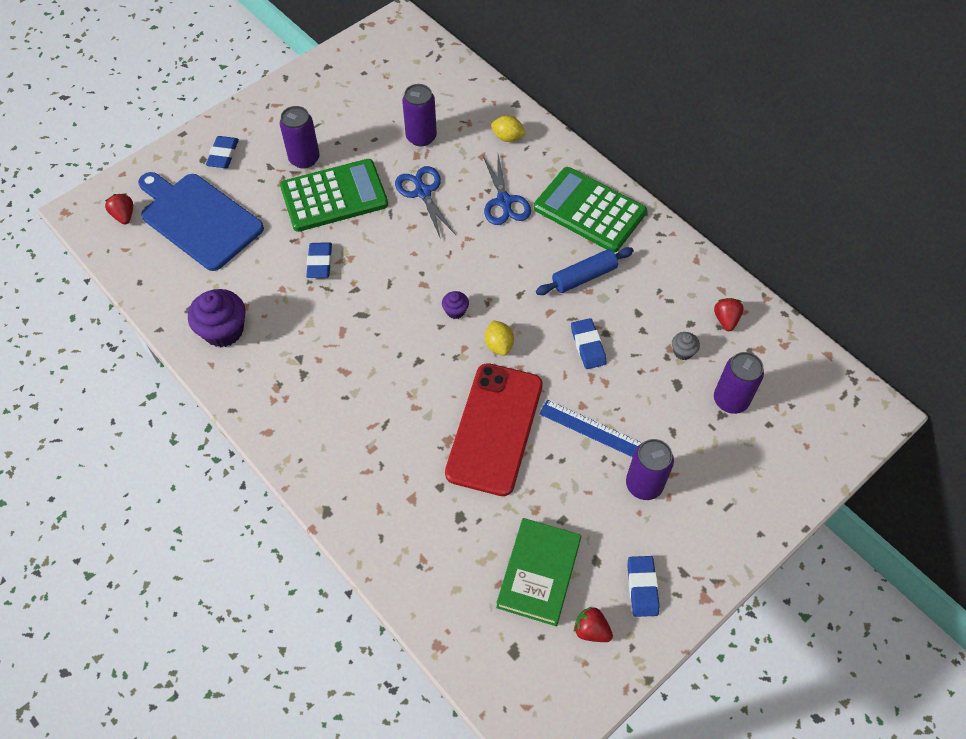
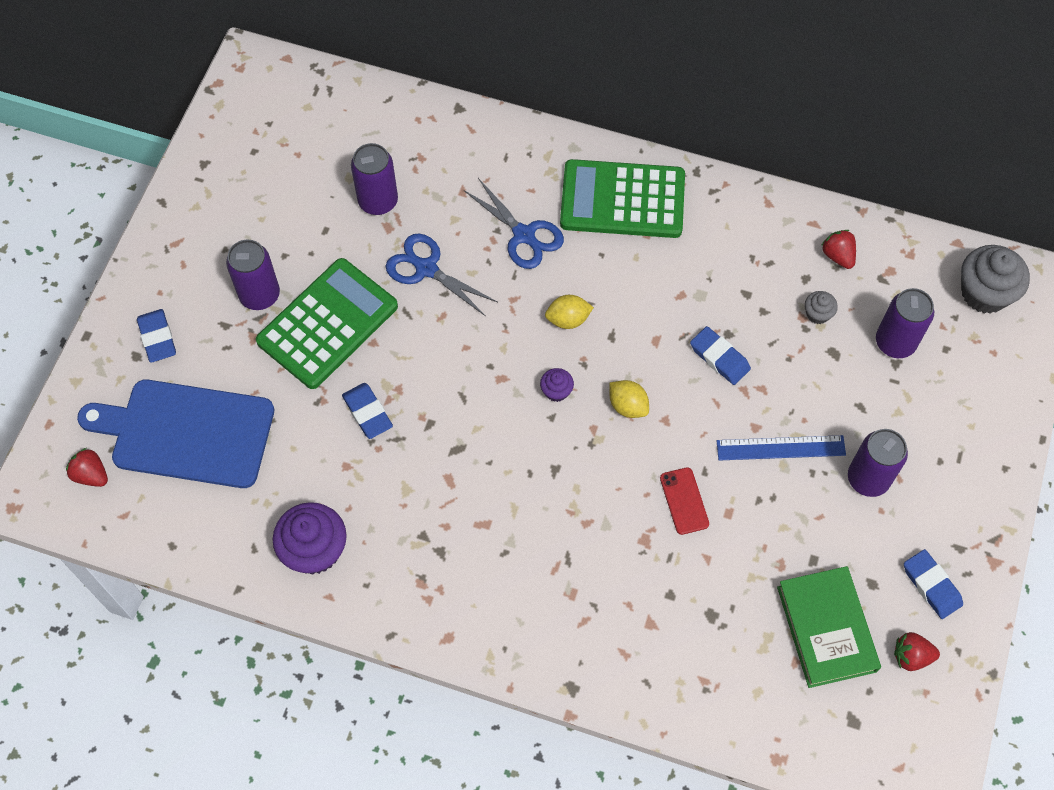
camera: 30 degrees left, 5 degrees up
red phone [445,363,543,496] -> red phone [660,467,709,535], size x0.41
yellow lemon [491,116,526,142] -> yellow lemon moved to [545,295,594,329]
blue rolling pin [536,247,634,295] -> none
none -> grey cupcake [961,245,1030,314]

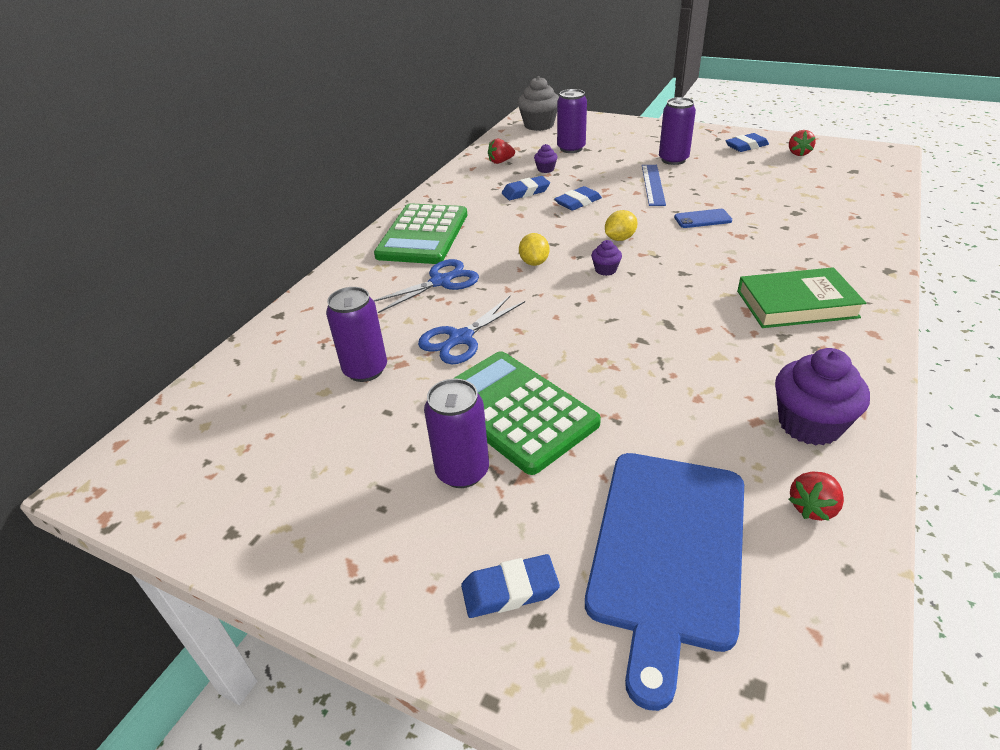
camera: 80 degrees left, 25 degrees down
red strawberry [66,448,108,487] -> red strawberry moved to [788,472,844,521]
blue eraser [342,383,393,439] -> blue eraser moved to [502,176,550,200]
red phone [660,467,709,535] -> blue phone [674,209,732,228]
green book [777,566,881,688] -> green book moved to [737,267,866,328]
grey cupcake [805,291,838,324] -> purple cupcake [534,144,558,173]

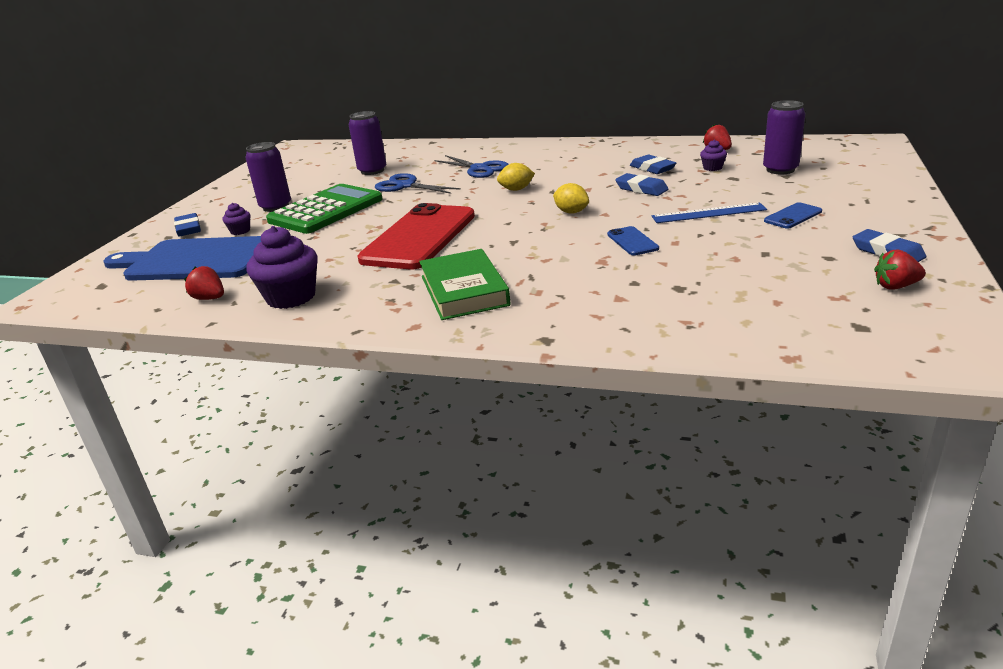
camera: 80 degrees right, 10 degrees down
green calculator [374,203,467,264] -> none
grey cupcake [517,76,559,131] -> none
purple cupcake [591,240,622,276] -> purple cupcake moved to [222,203,251,235]
purple can [659,97,696,165] -> blue phone [764,202,822,228]
none -> red phone [358,203,475,269]

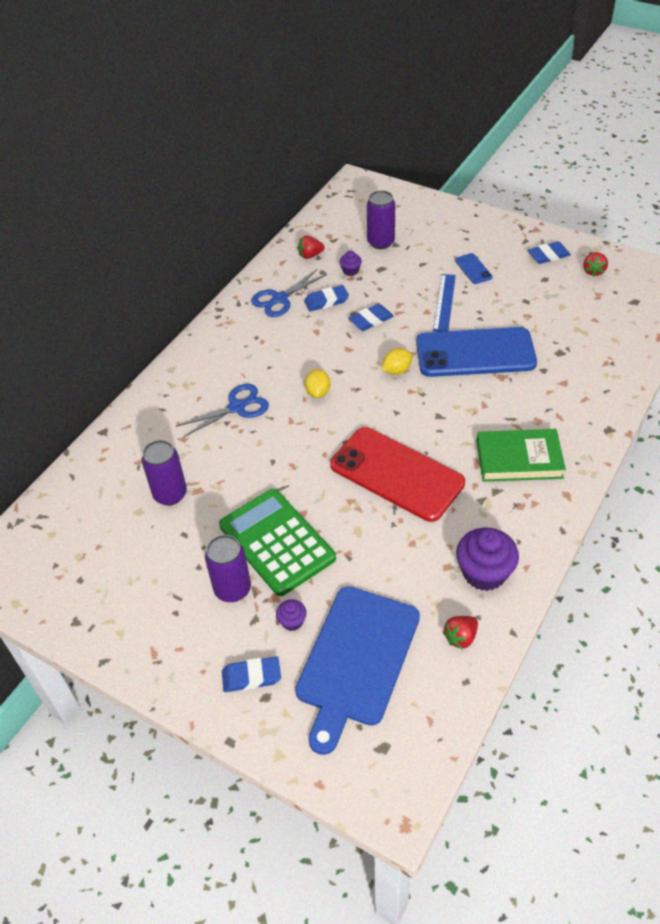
camera: 75 degrees left, 20 degrees up
blue scissors [375,173,461,194] -> blue scissors moved to [251,269,327,317]
blue phone [607,226,659,256] -> blue phone [416,327,537,377], size x2.45

